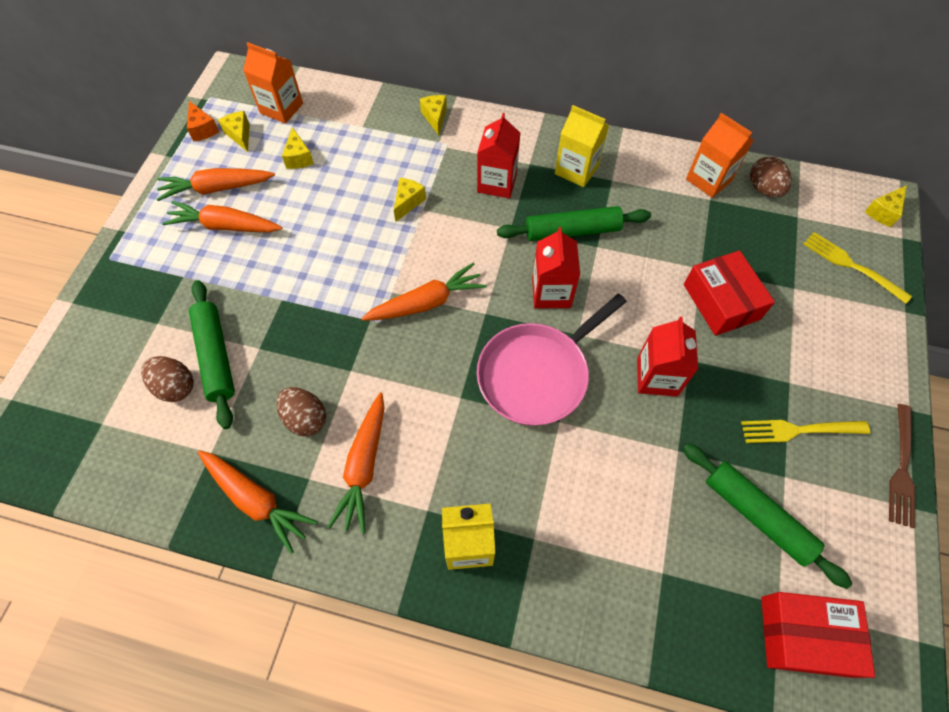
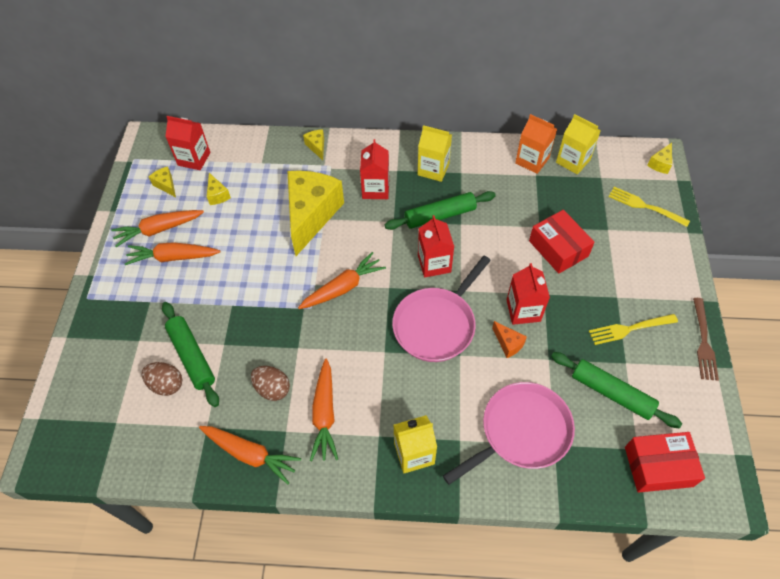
camera: 10 degrees left, 5 degrees down
orange cheese [187,101,219,141] -> orange cheese moved to [492,321,527,358]
orange carton [243,42,303,124] -> red carton [165,116,210,170]
yellow cheese [394,178,426,221] -> yellow cheese [287,171,344,256], size x2.50
brown egg [750,156,792,198] -> yellow carton [556,114,601,175]
none -> pink pan [443,382,575,485]

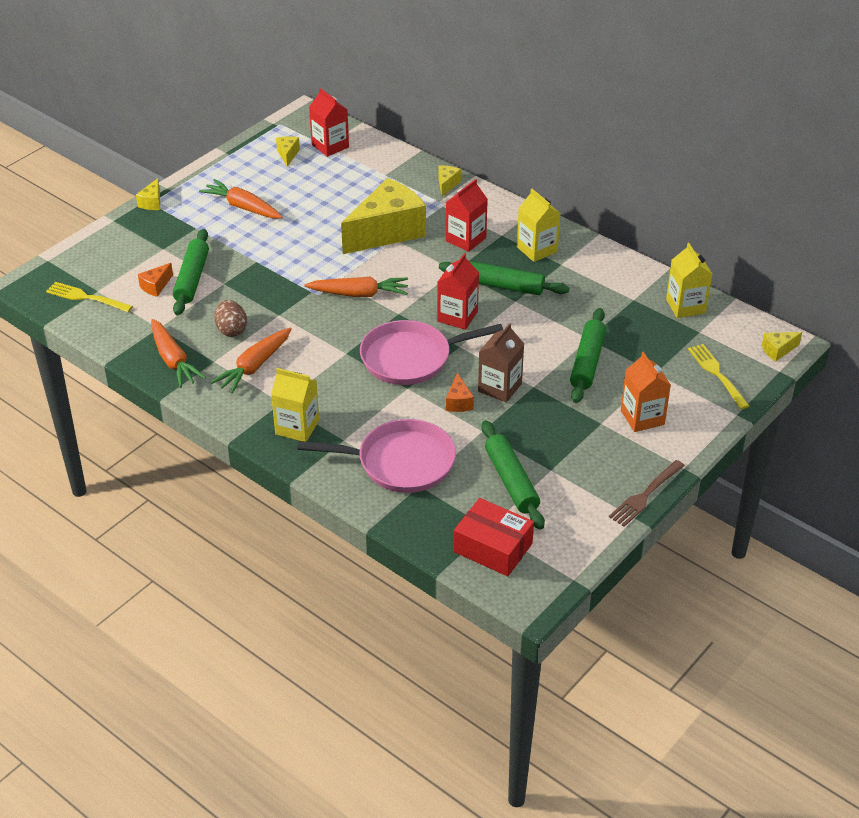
camera: 35 degrees right, 15 degrees down
orange carrot [111,210,204,247] -> none
brown egg [141,362,182,396] -> orange cheese [138,263,173,297]
yellow cheese [207,173,231,205] -> yellow cheese moved to [136,178,160,210]
red carton [507,263,550,325] -> brown carton [478,323,524,403]
orange carton [515,114,557,174] -> orange carton moved to [621,352,671,432]
red box [529,210,595,274] -> green rolling pin [570,308,606,403]
yellow fork [589,314,678,345] -> yellow fork moved to [46,282,133,312]

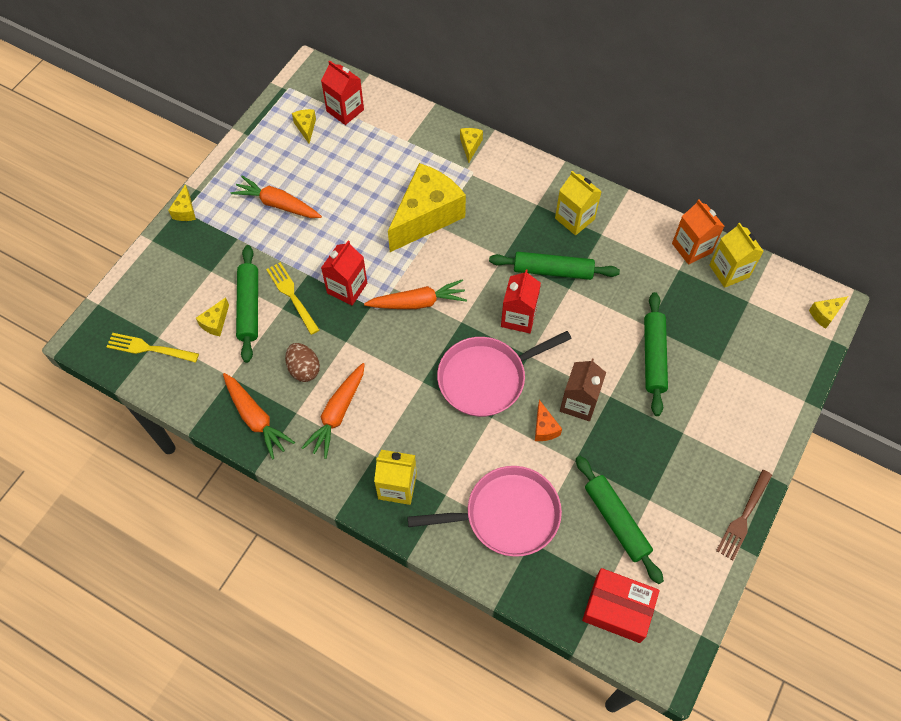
camera: 10 degrees left, 20 degrees up
orange cheese [138,263,173,297] -> yellow cheese [196,297,229,336]
red carton [446,179,488,252] -> red carton moved to [321,241,367,305]
orange carton [621,352,671,432] -> orange carton moved to [672,199,724,265]
yellow fork [688,344,749,409] -> yellow fork moved to [266,262,319,335]

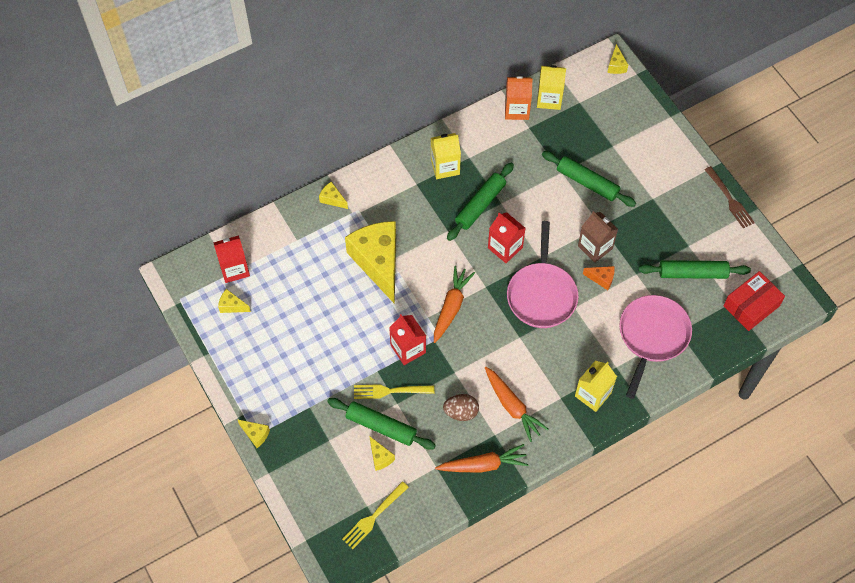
camera: 60 degrees left, 0 degrees up
orange carrot [231,176,322,218] -> none

